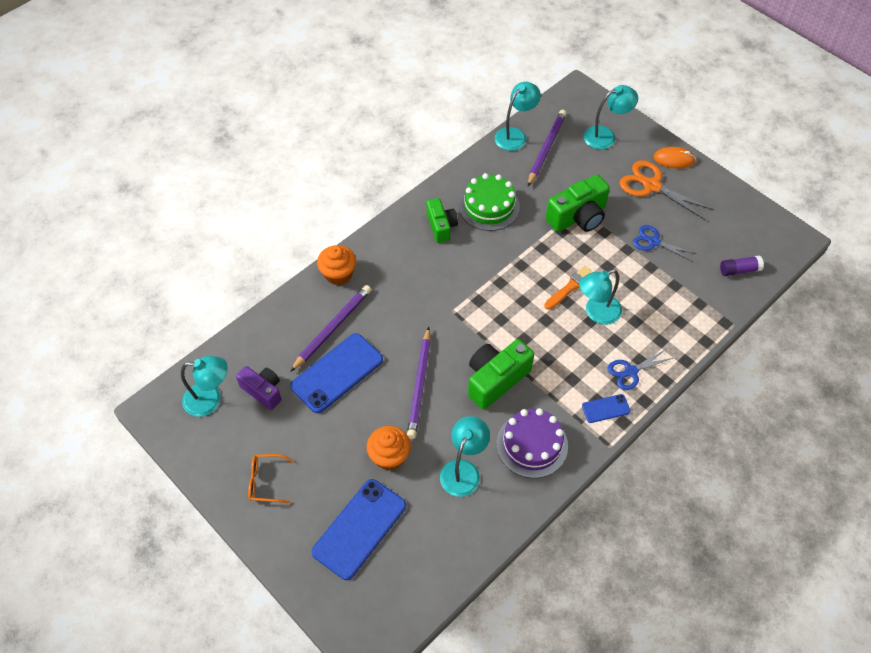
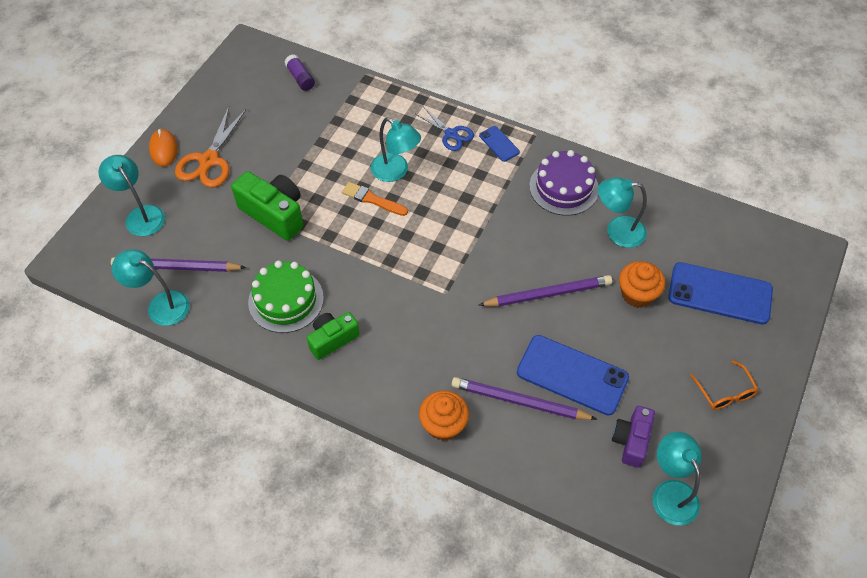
camera: 110 degrees left, 0 degrees up
green camera [468,339,534,410] -> none
blue scissors [633,225,697,261] -> none

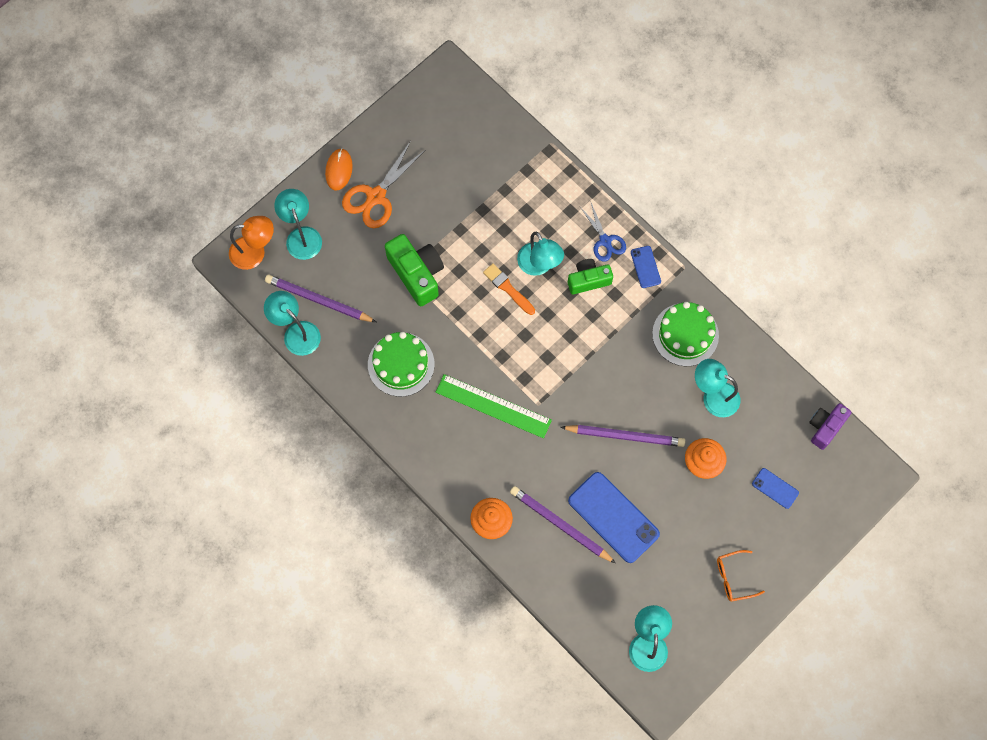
camera: 20 degrees right, 15 degrees up
purple glue stick [285,54,315,91] -> none
green camera [307,312,360,360] -> green camera moved to [568,259,613,295]
purple cake [529,150,598,216] -> green cake [652,302,719,366]
purple camera [612,406,655,468] -> purple camera moved to [809,403,852,450]
blue phone [668,262,773,325] -> blue phone [752,468,799,509], size x0.49
orange glasses [690,360,758,410] -> orange glasses turned 75 degrees clockwise [717,550,765,601]
none -> orange lamp [229,216,274,270]
none -> green ruler [436,374,552,438]

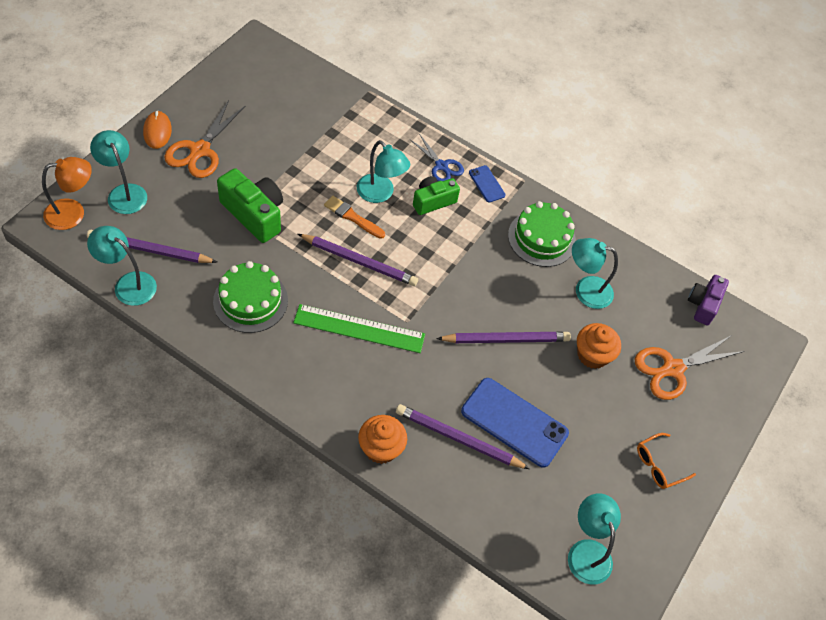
camera: 20 degrees left, 15 degrees down
blue phone [752,468,799,509] -> orange scissors [634,335,744,400]
none -> purple pencil [298,234,418,286]

